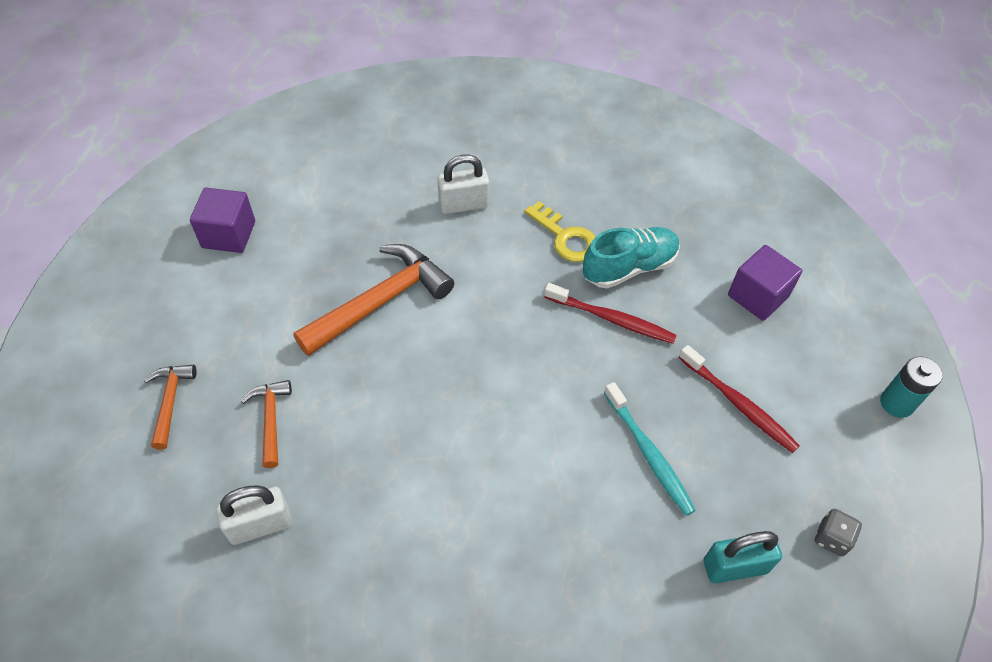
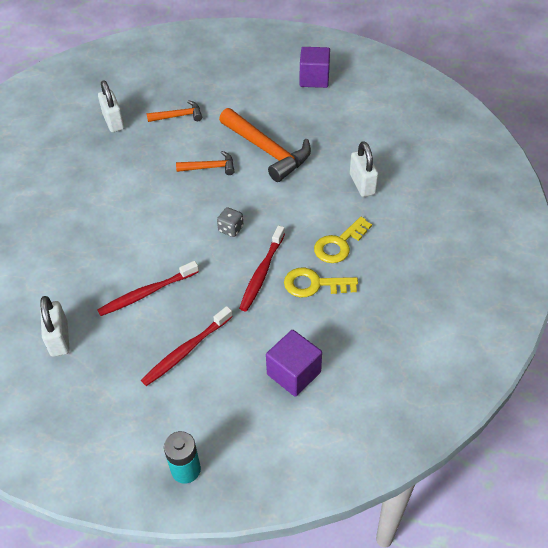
camera: 90 degrees right, 5 degrees down
orange hammer [144,364,197,449] -> orange hammer moved to [176,151,234,175]
turquoise shoe [583,227,680,288] -> yellow key [284,268,358,297]
turquoise toothbrush [604,382,696,516] -> red toothbrush [97,261,199,316]
turquoise padlock [704,531,782,583] -> white padlock [40,296,70,357]
grey dice [815,509,862,557] -> grey dice moved to [217,207,243,237]

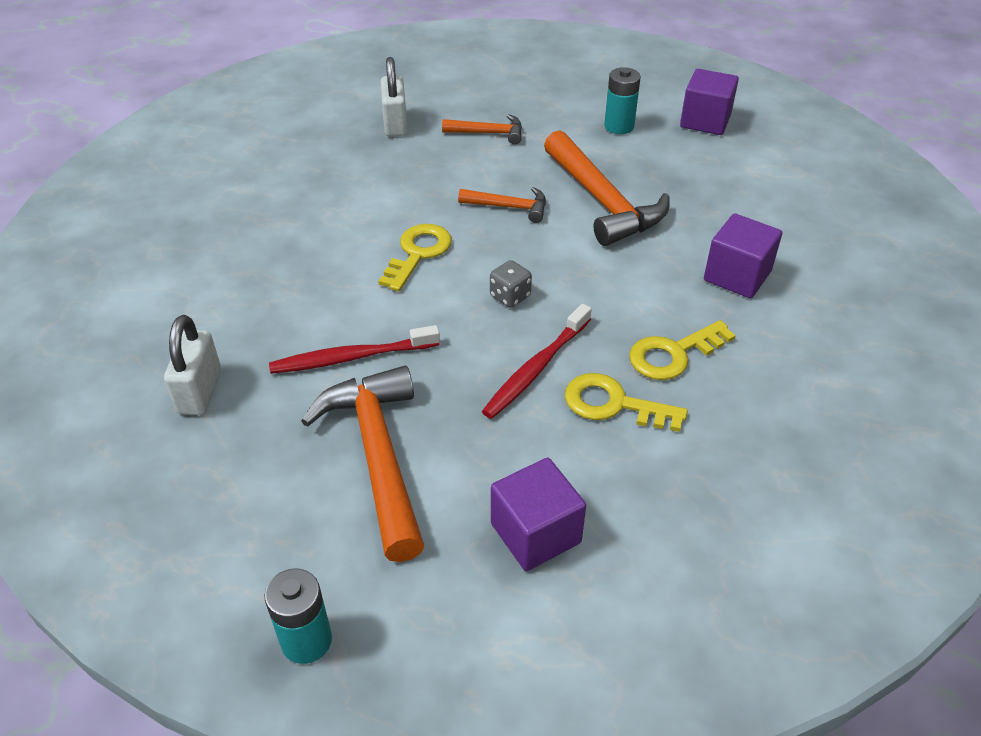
camera: 15 degrees right, 5 degrees down
red toothbrush [141,306,233,386] -> orange hammer [301,366,424,562]
white padlock [350,141,379,197] -> purple cube [704,213,782,298]
none -> yellow key [378,224,452,292]
none -> turquoise battery [604,67,641,134]

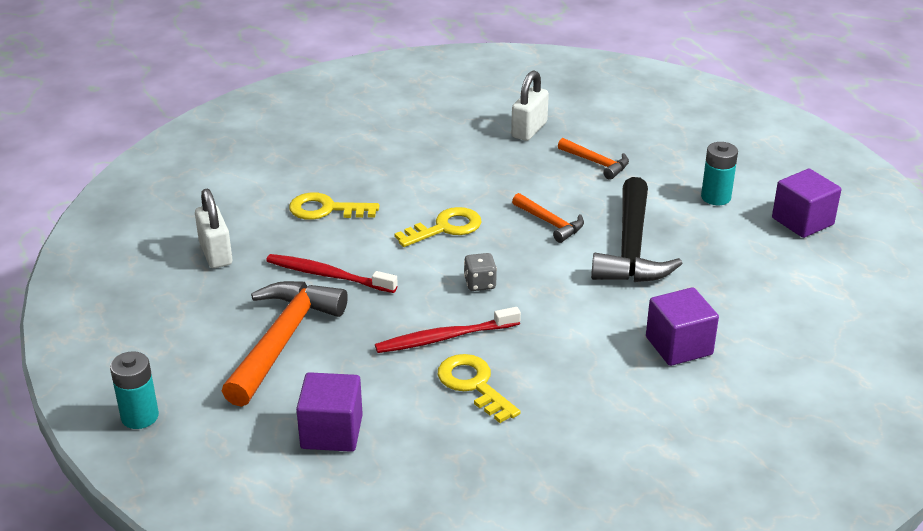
camera: 35 degrees right, 10 degrees down
white padlock [164,315,221,415] -> white padlock turned 60 degrees counterclockwise [195,189,232,268]
orange hammer [544,130,670,246] -> black hammer [591,177,683,282]
yellow key [629,320,736,380] -> yellow key moved to [289,192,379,220]

